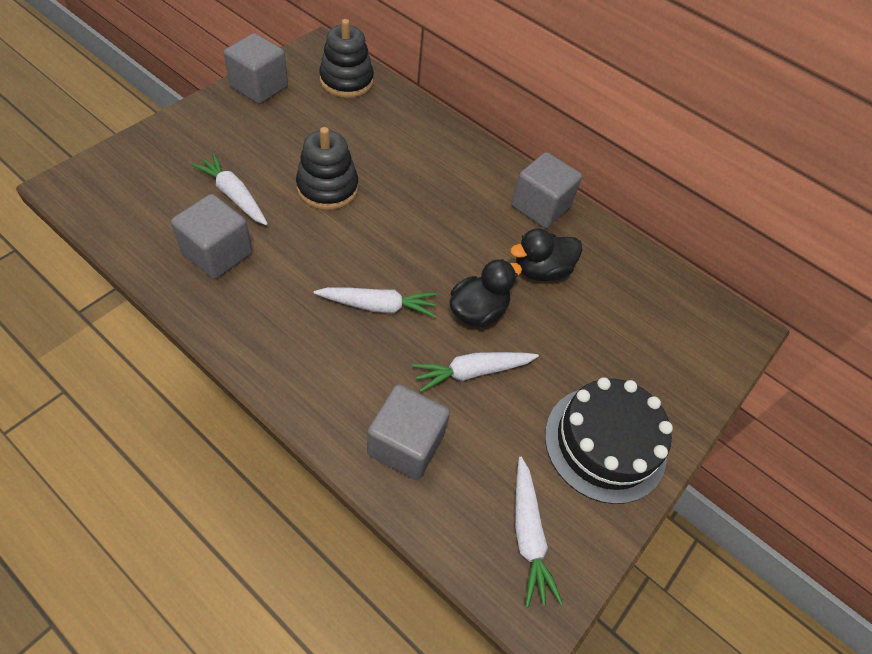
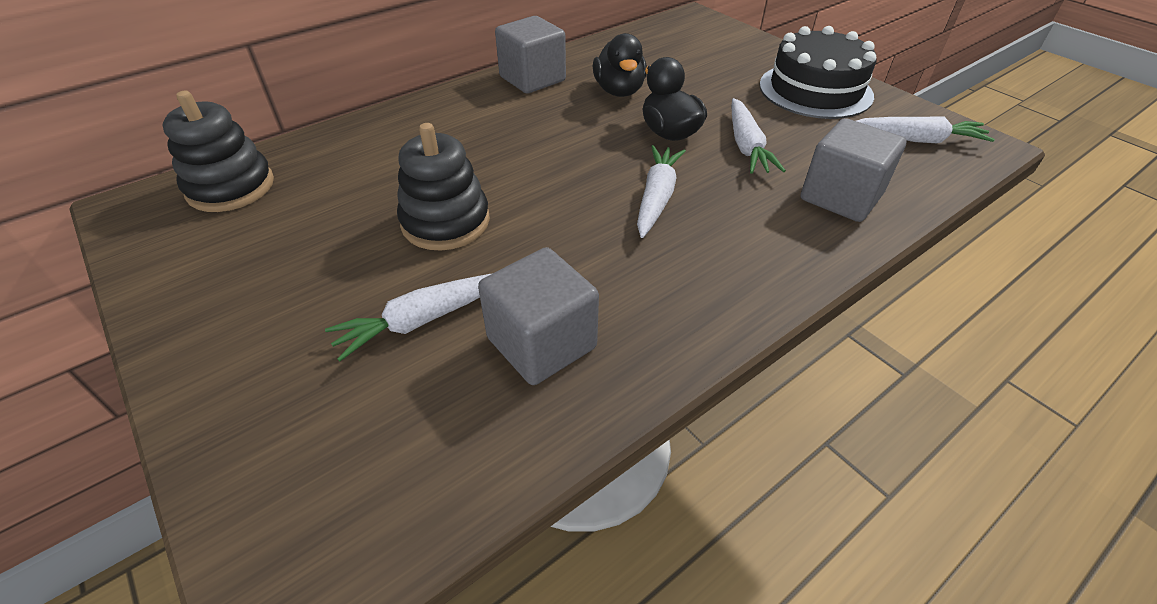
camera: 70 degrees left, 10 degrees down
grey cube [224,33,288,104] -> none

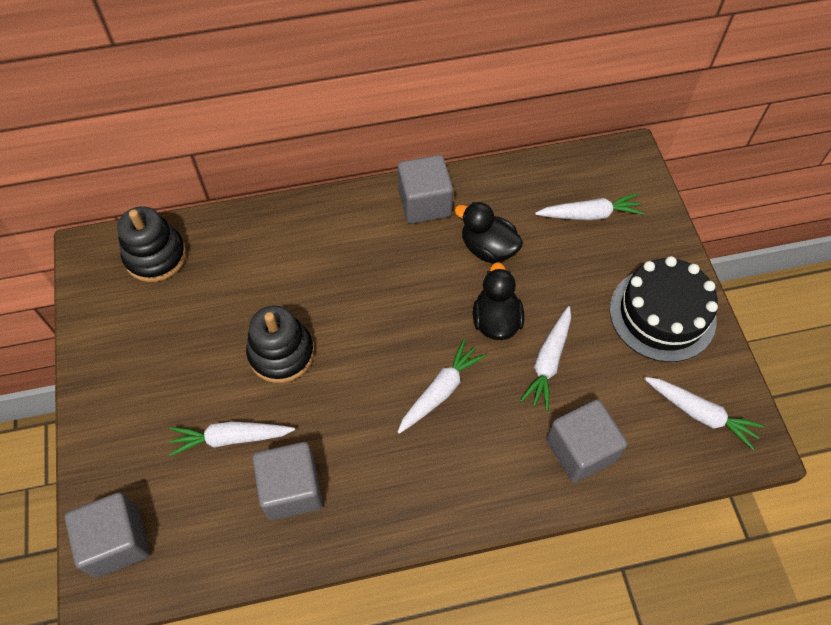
camera: 25 degrees right, 15 degrees up
black duck [593,33,647,97] -> black duck turned 105 degrees clockwise [454,202,523,263]
none -> grey cube [65,492,150,578]
none -> white carrot [535,193,644,221]

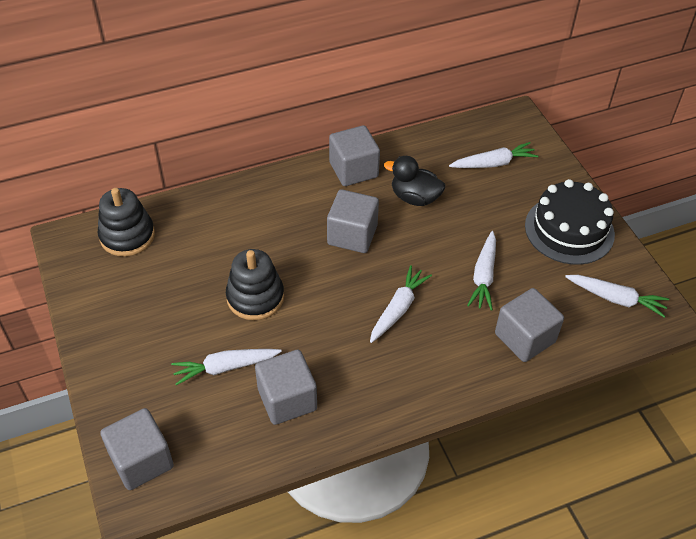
camera: 10 degrees left, 10 degrees down
black duck [473,262,524,340] -> none
none -> grey cube [327,189,379,253]

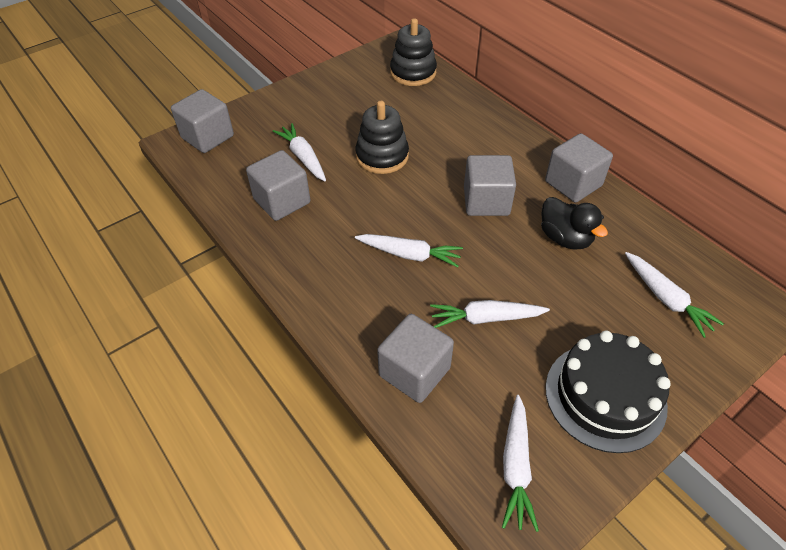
camera: 75 degrees right, 0 degrees up
black duck [384,156,445,206] -> black duck turned 135 degrees clockwise [541,197,608,249]

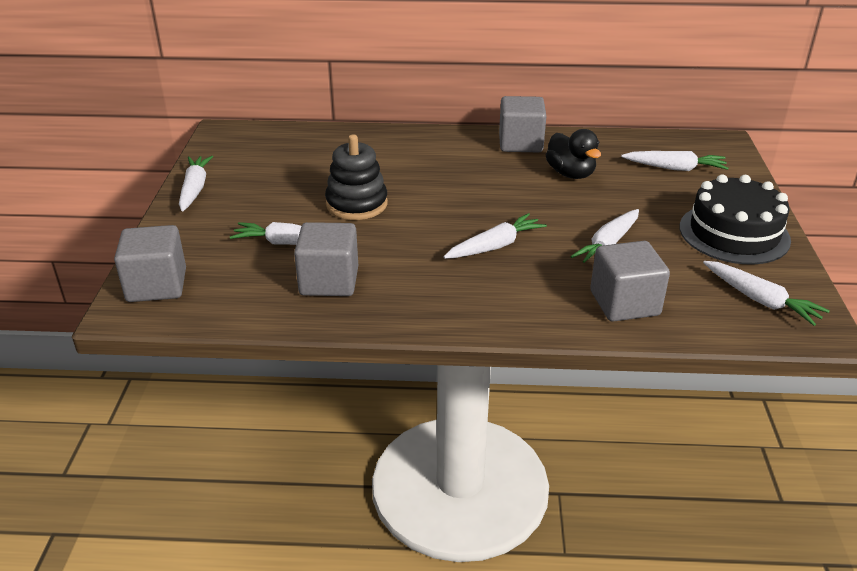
camera: 50 degrees left, 15 degrees down
black stacking toy [390,18,437,86] -> none
grey cube [464,155,516,216] -> none
black duck [541,197,608,249] -> black duck turned 60 degrees clockwise [546,129,601,179]
none -> white carrot [179,156,213,212]

